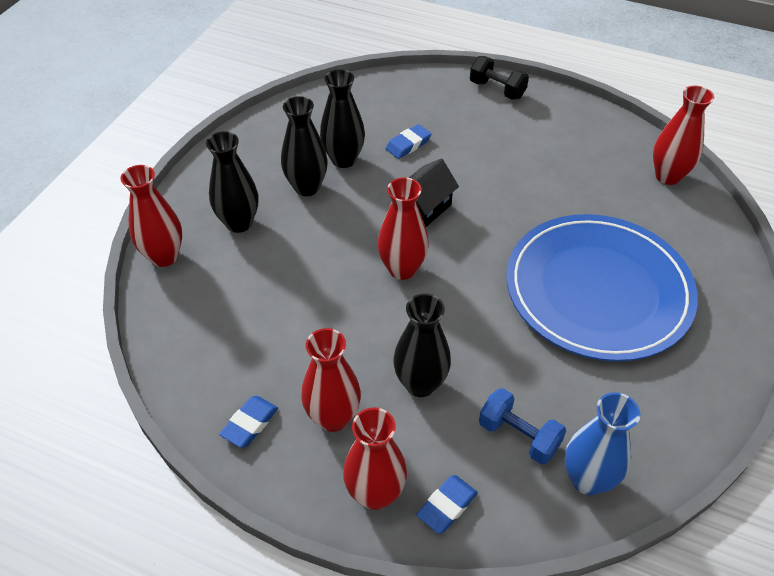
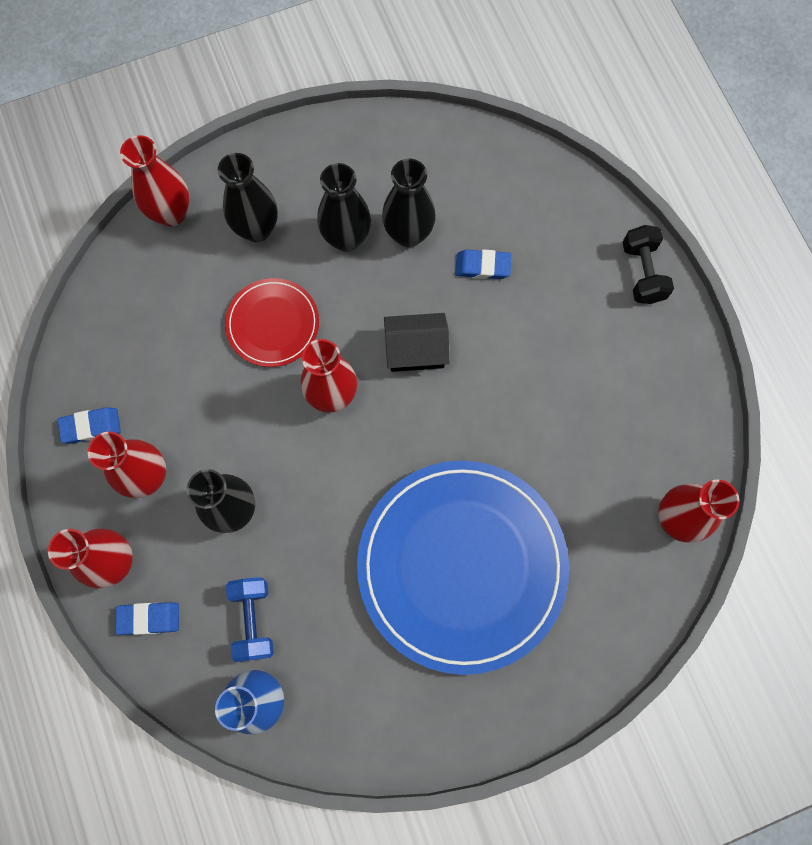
camera: 45 degrees right, 25 degrees up
none -> red plate [225,278,319,367]

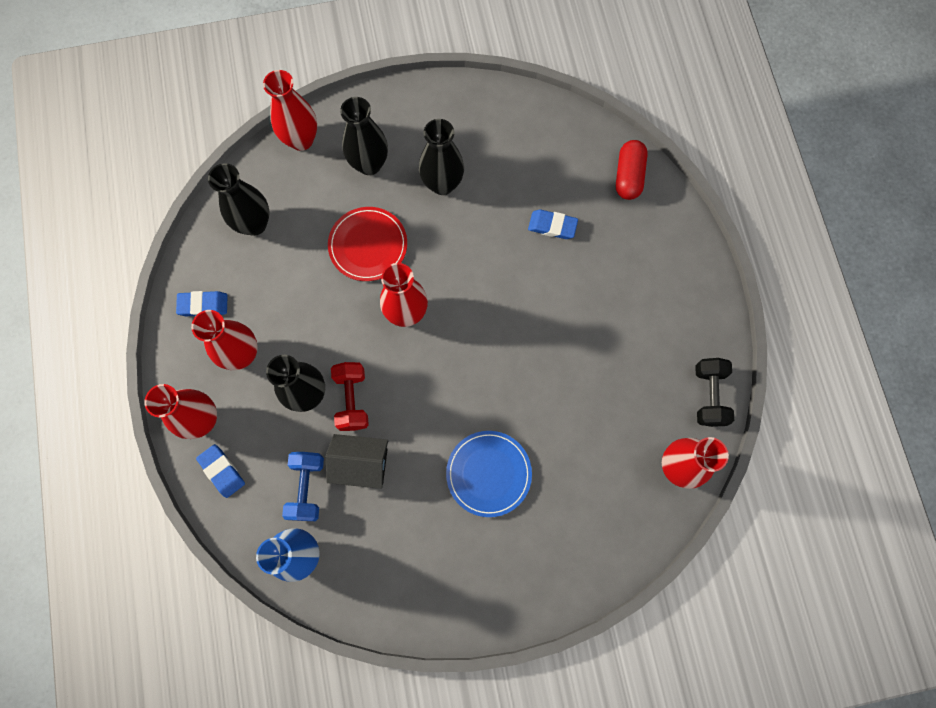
camera: 10 degrees right, 0 degrees up
blue eraser [115,602,179,635] -> blue eraser turned 45 degrees clockwise [196,444,245,498]
blue plate [357,461,569,675] -> blue plate [446,431,532,517], size x0.48
black vase [382,158,436,247] -> black vase moved to [208,163,270,236]
black house [384,313,449,372] -> black house moved to [326,434,388,489]
black dumbbell [622,225,674,304] -> black dumbbell moved to [695,358,734,427]
none -> red dumbbell [331,362,369,431]
none -> red capsule [616,140,648,200]

